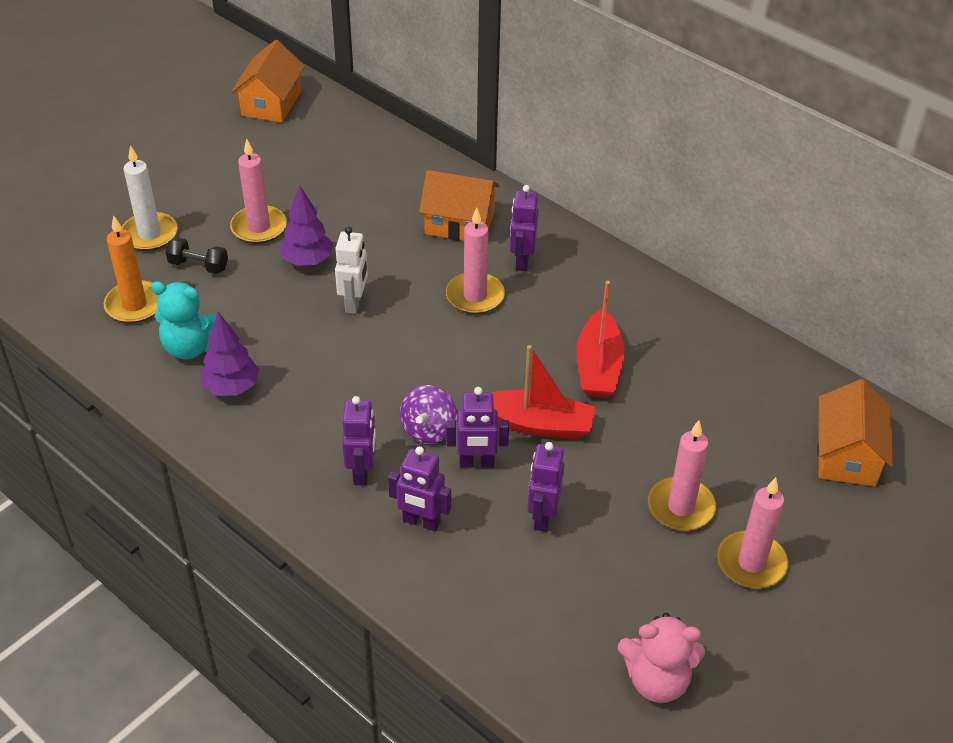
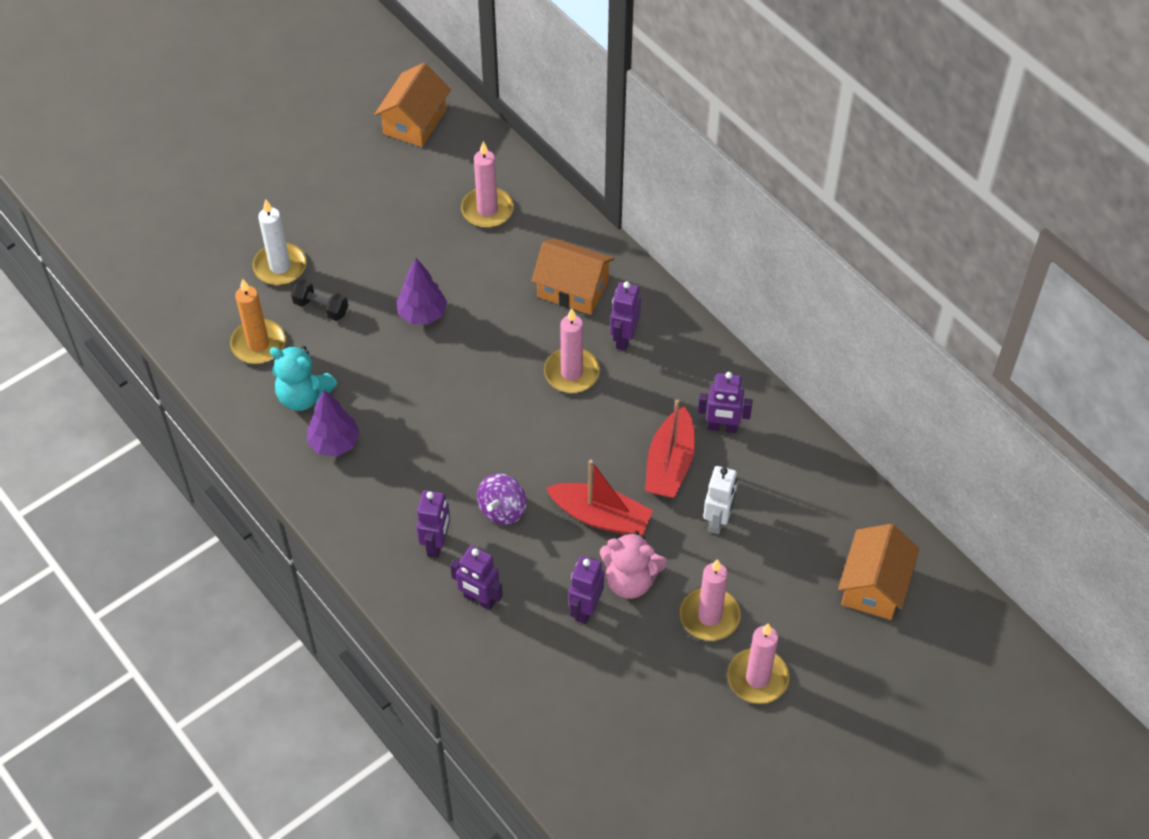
camera: 10 degrees right, 10 degrees up
pink candle [230,139,287,244] -> pink candle moved to [461,141,514,228]
white robot [335,226,368,314] -> white robot moved to [703,466,737,534]
purple robot [446,387,509,468] -> purple robot moved to [698,372,753,433]
pink teddy bear [618,613,705,703] -> pink teddy bear moved to [600,531,667,599]

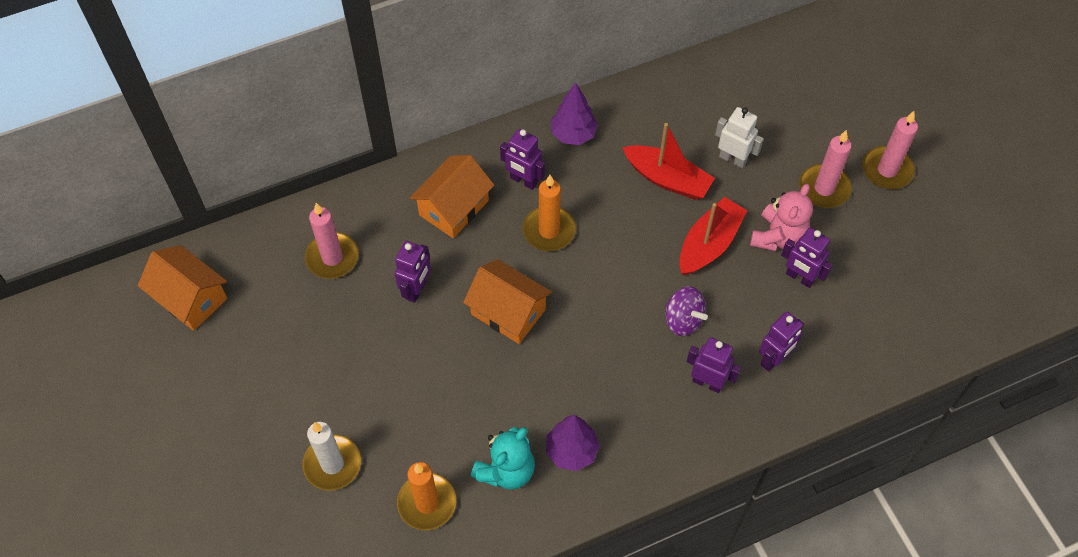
camera: 75 degrees left, 5 degrees up
black dumbbell [291,280,348,321] -> none
purple tree [397,258,447,325] -> purple tree moved to [551,82,598,145]
pink candle [544,308,600,393] -> orange candle [523,175,576,251]
purple robot [698,372,753,433] -> purple robot moved to [395,241,431,303]
orange house [838,524,920,620] -> orange house moved to [463,259,552,344]

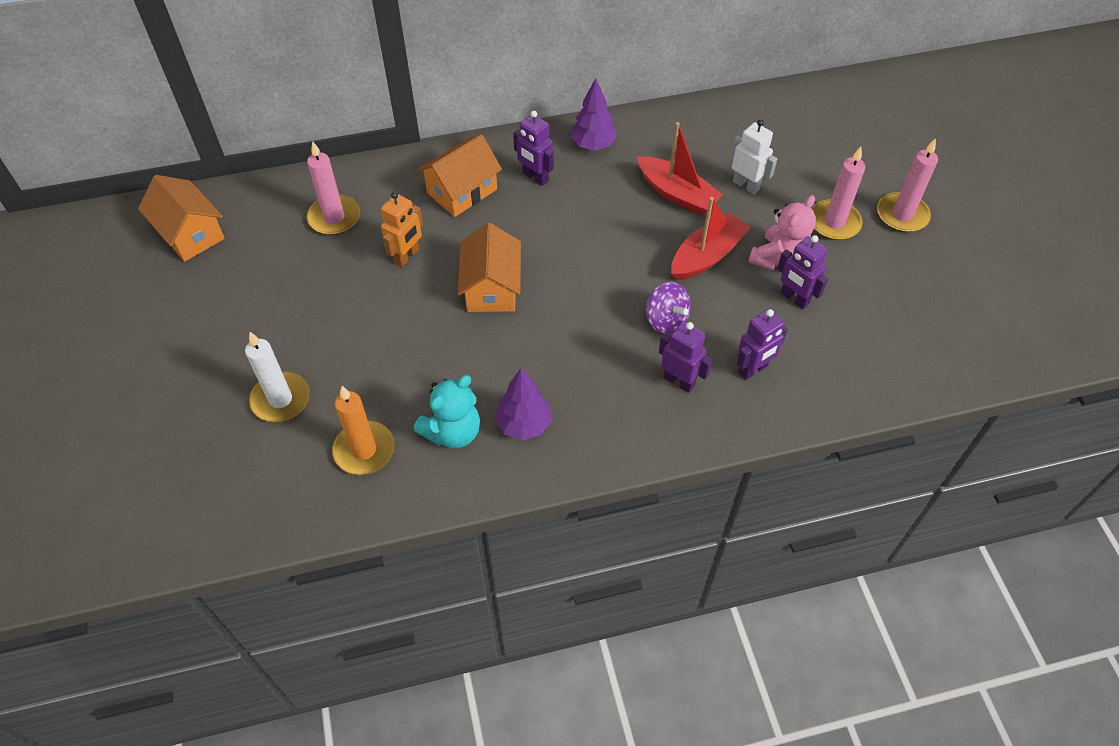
camera: 10 degrees right, 5 degrees down
purple robot [395,241,431,303] -> orange robot [381,192,423,267]
orange house [463,259,552,344] -> orange house turned 45 degrees clockwise [458,223,521,312]
orange candle [523,175,576,251] -> none

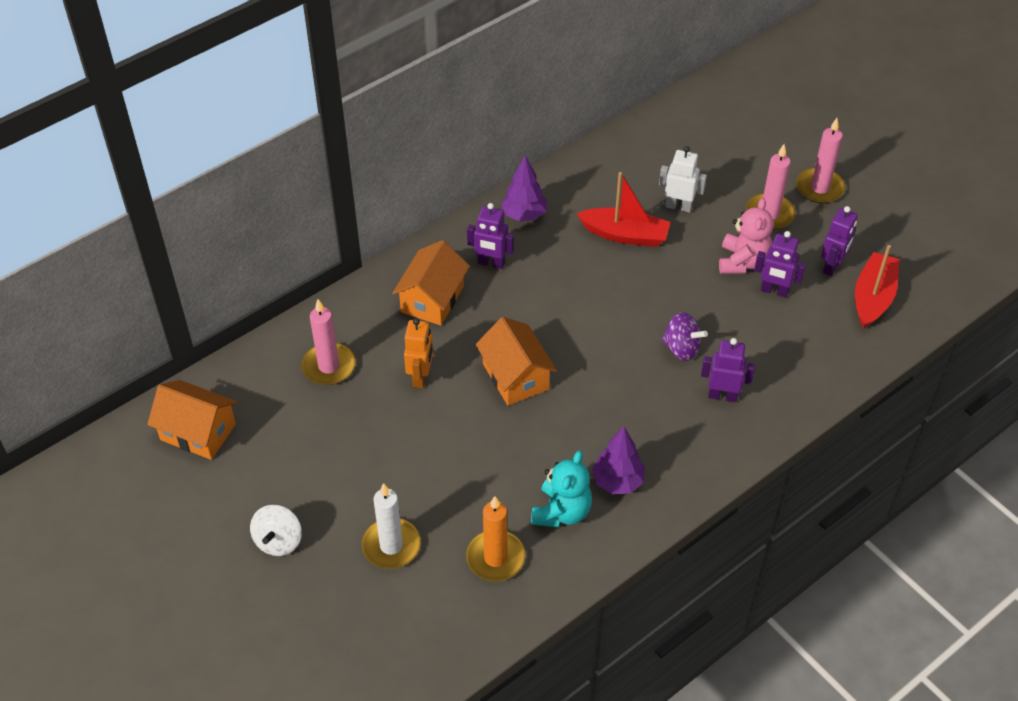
camera: 25 degrees left, 5 degrees down
red boat [671,197,751,280] -> red boat moved to [855,245,900,329]
purple robot [736,309,788,380] -> purple robot moved to [821,206,858,276]
none -> white spinning top [250,505,302,556]

